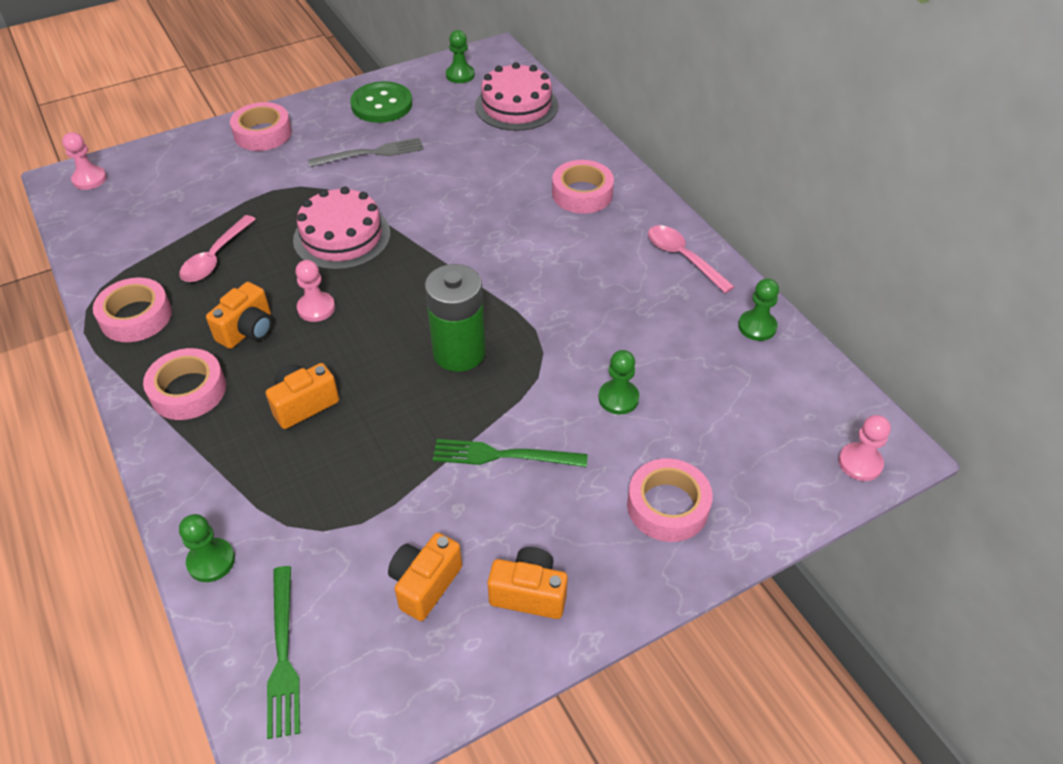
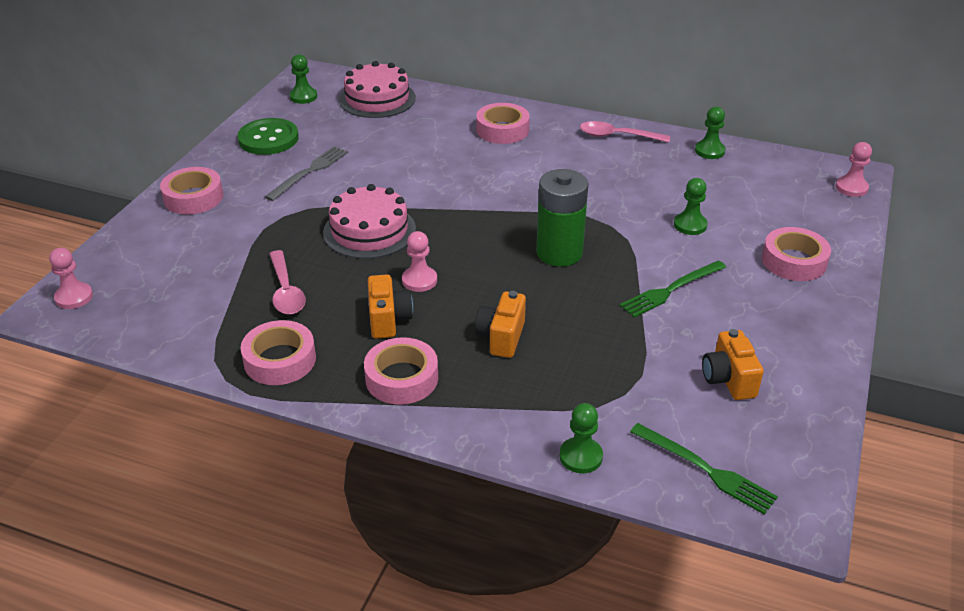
camera: 40 degrees left, 10 degrees down
orange camera [488,547,568,619] -> none

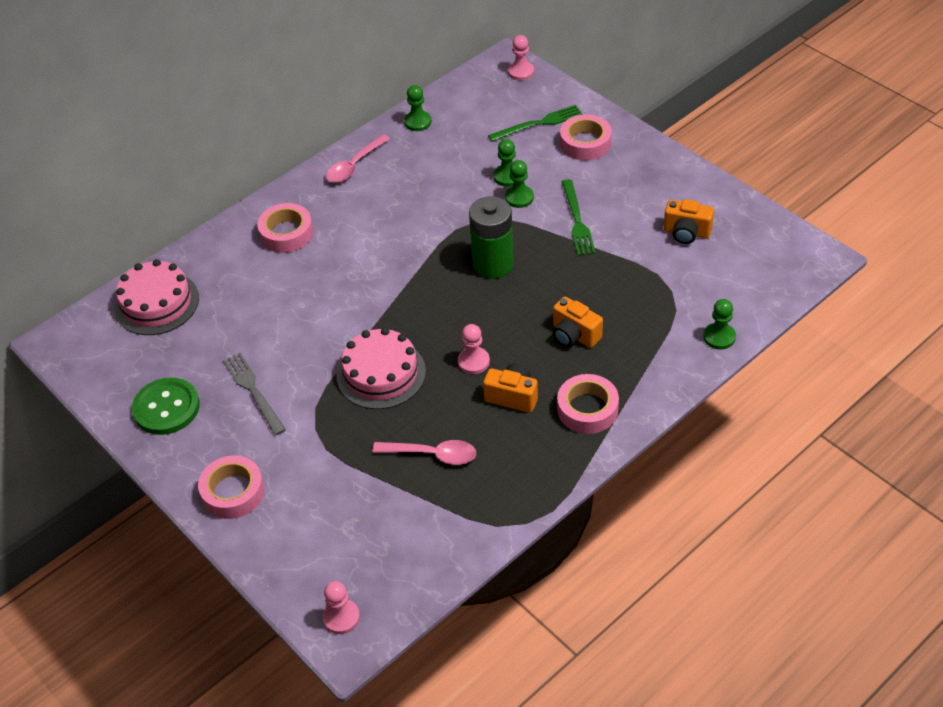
camera: 60 degrees left, 10 degrees up
pink tape [241,320,316,385] -> none
green pawn [289,54,317,104] -> green pawn moved to [505,160,534,208]
green fork [630,423,778,515] -> green fork moved to [488,105,583,142]

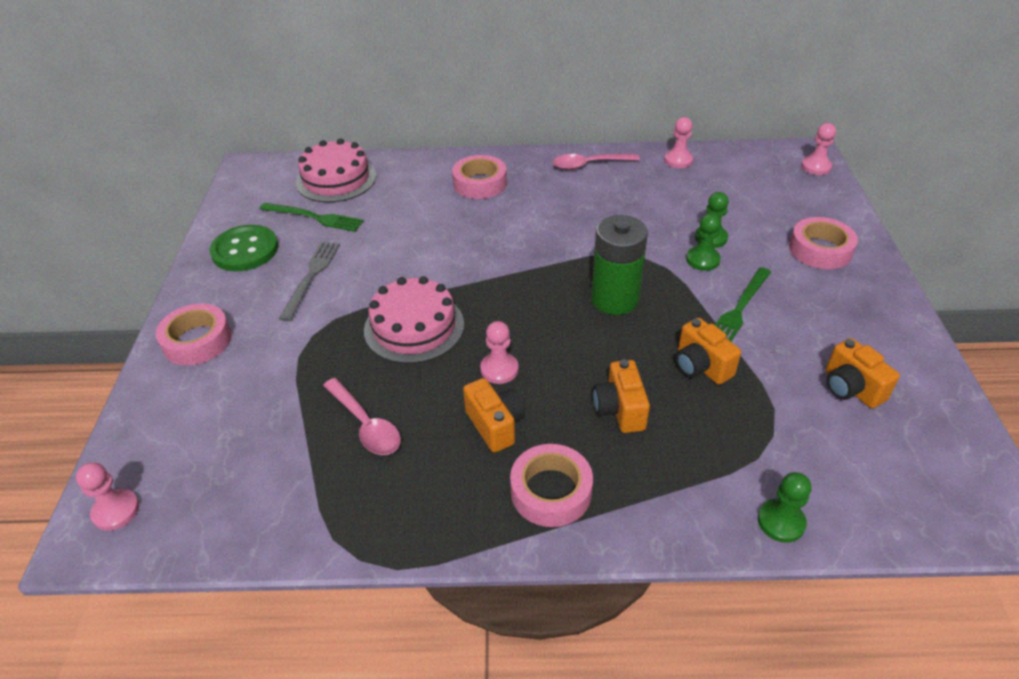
camera: 40 degrees right, 5 degrees down
green pawn [404,85,431,131] -> pink pawn [664,117,693,168]
green fork [488,105,583,142] -> green fork moved to [260,203,364,232]
none -> orange camera [676,318,741,385]

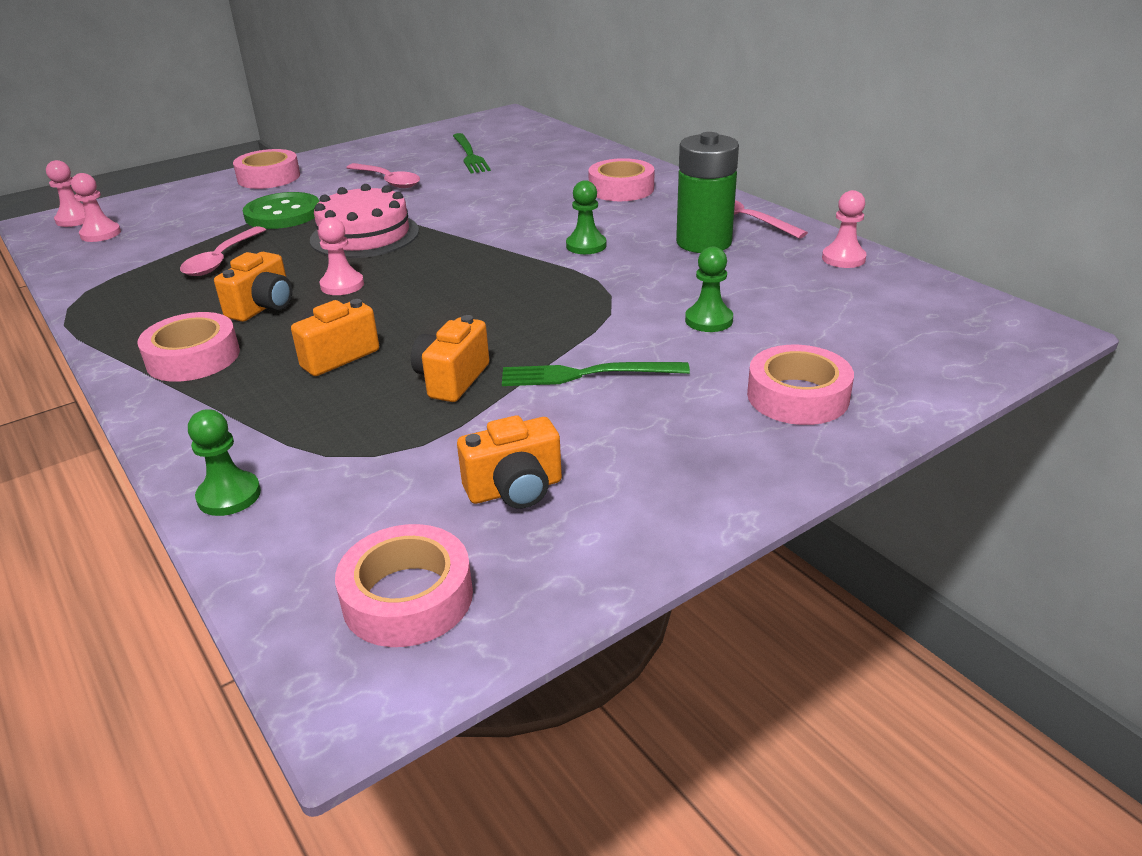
camera: 55 degrees right, 10 degrees down
green button [210,225,278,271] -> green button moved to [243,192,319,229]
grey fork [279,242,340,321] -> pink spoon [346,163,420,188]
pink cake [296,138,376,202] -> none
green battery [591,215,648,315] -> green battery moved to [676,132,739,253]
green pawn [686,213,721,271] -> green pawn moved to [566,180,606,254]
pink pawn [801,123,836,175] -> pink pawn moved to [71,173,121,242]
orange camera [826,338,900,408] -> orange camera turned 135 degrees counterclockwise [457,415,562,509]
none -> pink tape [335,524,473,647]

